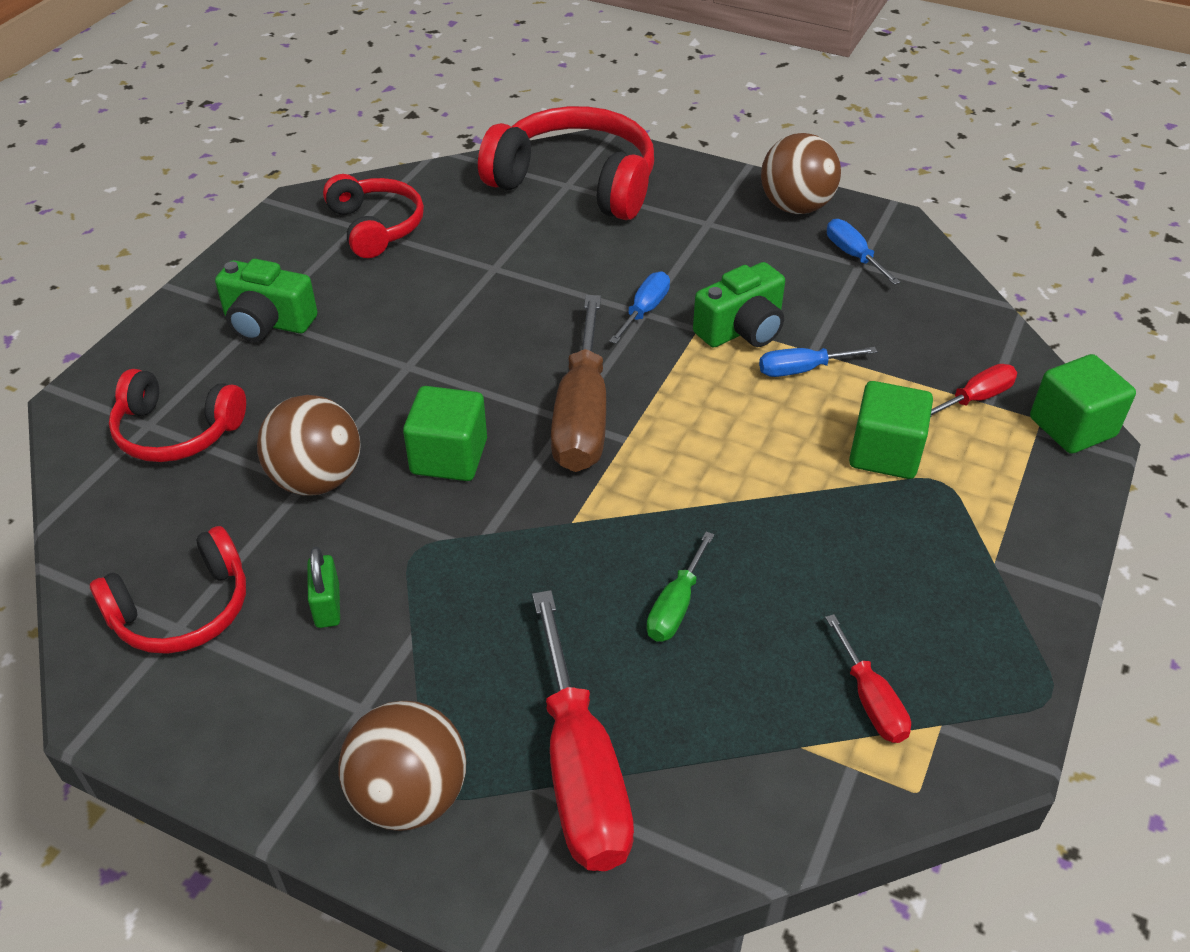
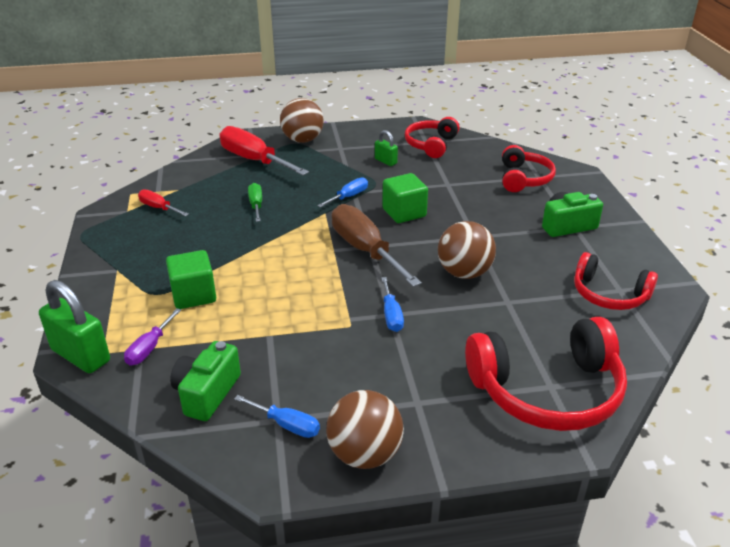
camera: 145 degrees right, 10 degrees down
red headphones [109,369,246,462] -> red headphones turned 120 degrees clockwise [502,145,556,192]
brown ball [257,395,361,496] -> brown ball moved to [438,221,496,279]
green camera [693,262,785,348] -> green camera moved to [170,341,241,421]
blue screwdriver [759,347,877,377] -> blue screwdriver moved to [317,177,368,207]
red screwdriver [931,364,1017,417] -> purple screwdriver [124,308,181,366]
green cube [1030,354,1136,454] -> green padlock [39,280,110,373]

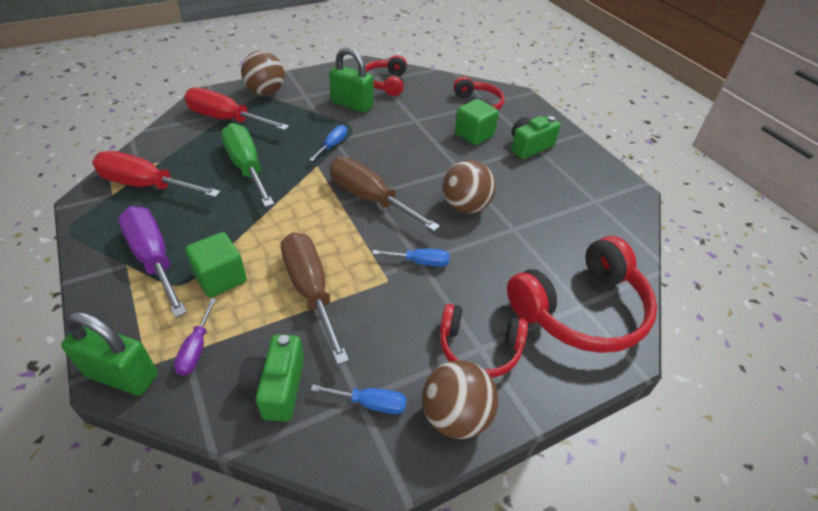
camera: 20 degrees left, 10 degrees up
red screwdriver [138,189,189,216] -> red screwdriver [92,151,221,198], size x1.98
green screwdriver [248,183,262,222] -> green screwdriver [221,123,274,207], size x1.98
green padlock [375,130,398,166] -> green padlock [329,47,374,113], size x1.89
blue screwdriver [381,277,404,332] -> blue screwdriver turned 60 degrees counterclockwise [372,249,450,267]
green cube [382,173,428,223] -> green cube moved to [455,99,499,145]
red headphones [574,252,658,310] -> red headphones moved to [440,304,528,378]
none -> purple screwdriver [118,206,187,318]
none -> brown screwdriver [281,232,349,365]

